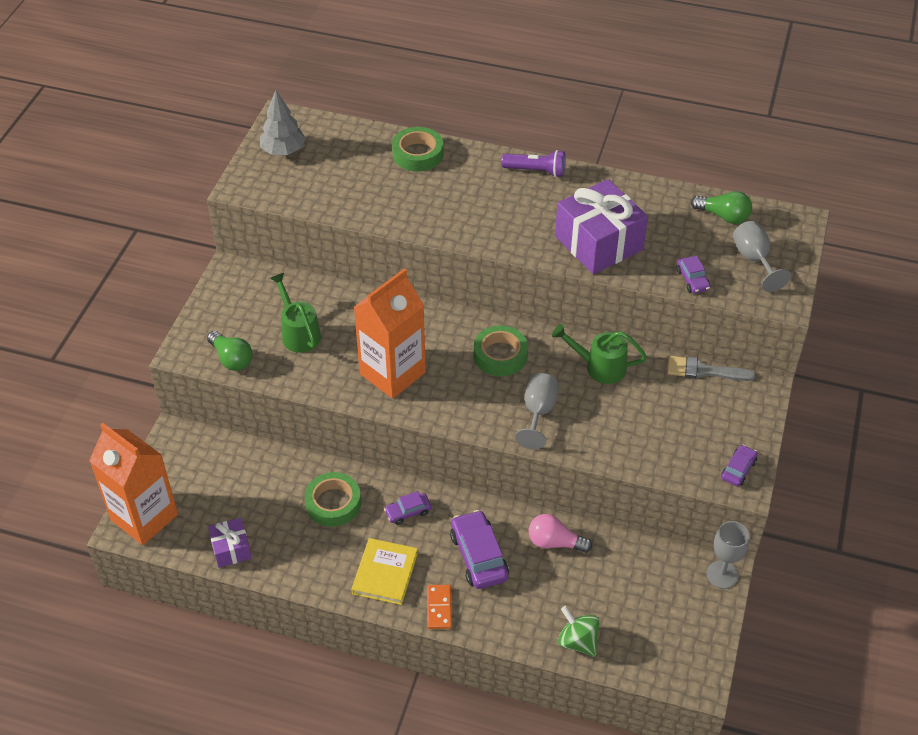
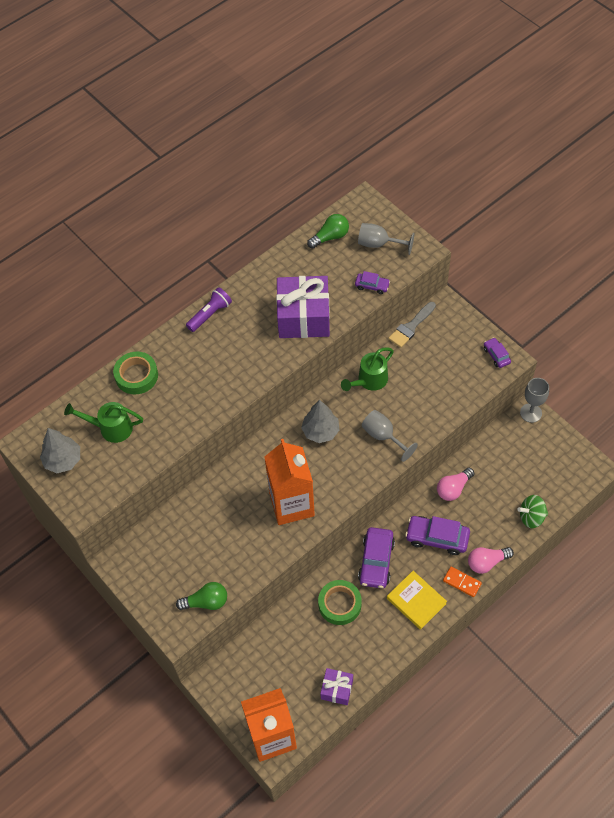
camera: 55 degrees left, 10 degrees up
green watering can [270,273,321,353] -> green watering can moved to [64,402,143,443]
purple car [384,491,432,525] -> purple car [358,527,395,588], size x1.81
green tape [474,325,528,376] -> grey tree [301,400,340,443]
none -> pink light bulb [468,547,514,574]

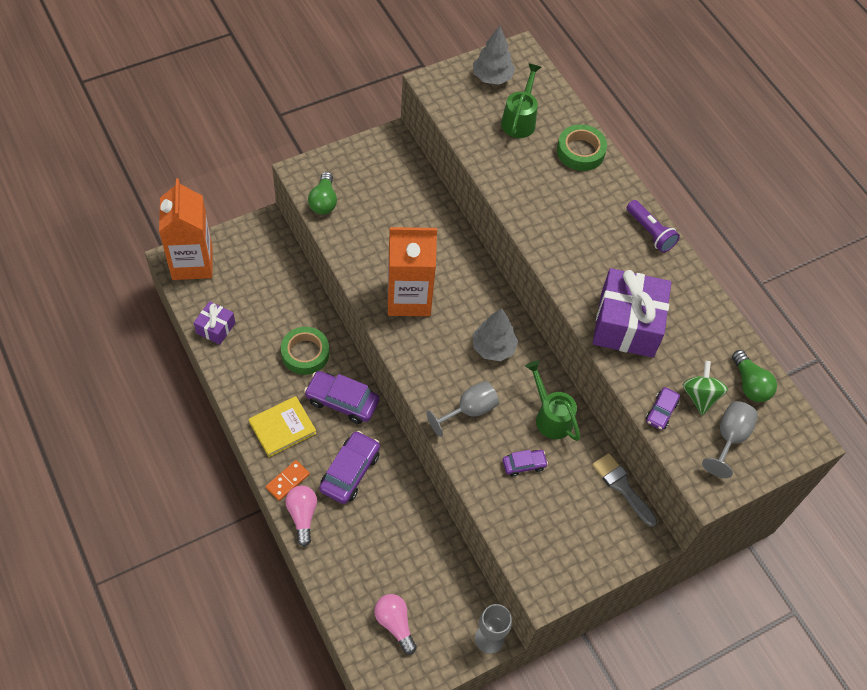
camera: 95 degrees right, 0 degrees up
pink light bulb [437,468,475,501] -> pink light bulb moved to [374,594,417,655]
purple car [484,338,511,368] -> purple car moved to [503,450,548,477]
green spinning top [517,495,548,528] -> green spinning top moved to [683,361,728,415]

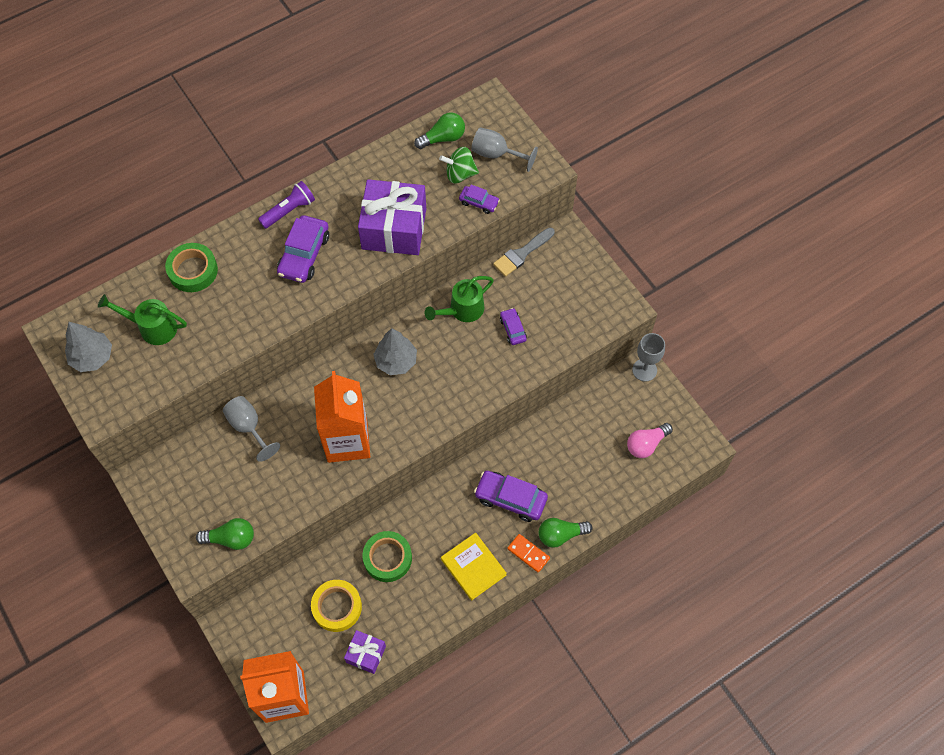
camera: 90 degrees left, 5 degrees up
pink light bulb [285,485,317,547] -> green light bulb [538,518,592,548]
purple car [304,371,380,424] -> purple car moved to [277,215,329,283]
grey goblet [426,381,499,437] -> grey goblet moved to [223,396,280,462]
none -> yellow tape [311,580,362,632]

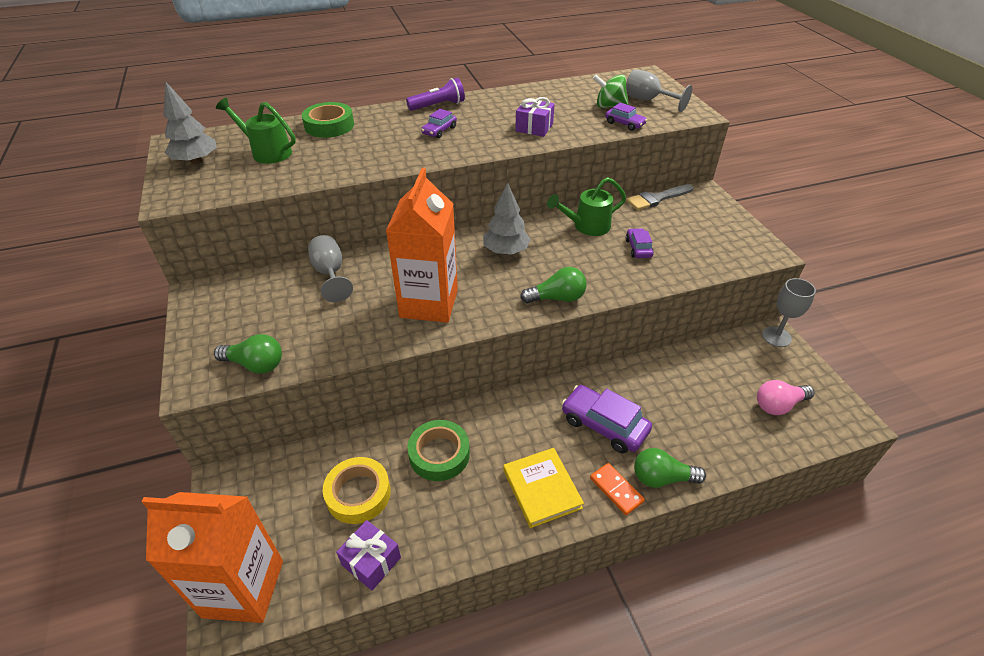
camera: 15 degrees right, 20 degrees down
purple car [277,215,329,283] -> purple car [421,109,457,138], size x0.55
purple gift [358,179,426,255] -> purple gift [515,97,555,137], size x0.51
green light bulb [414,112,465,149] -> green light bulb moved to [520,267,587,303]

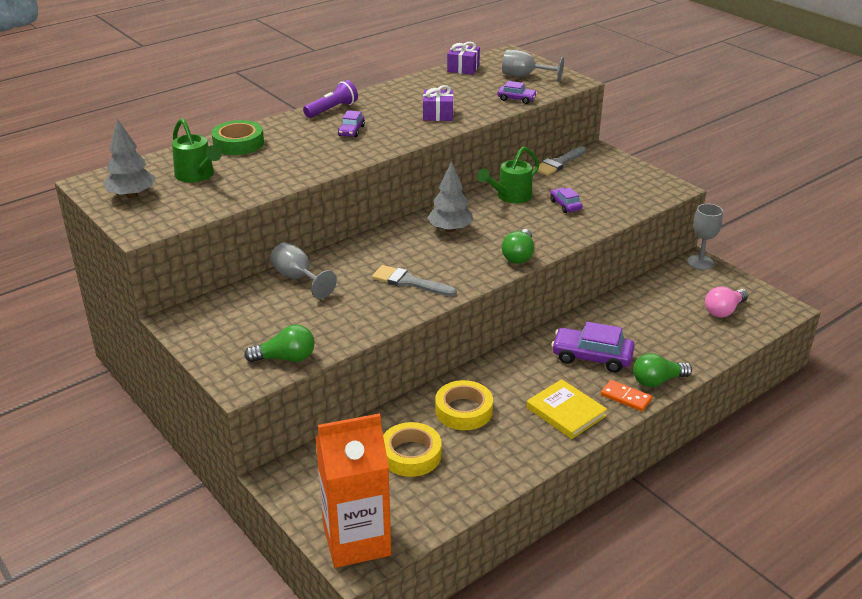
camera: 20 degrees left, 10 degrees down
green watering can [216,98,296,164] -> green watering can turned 135 degrees counterclockwise [172,118,222,183]
purple gift [336,520,401,591] -> purple gift moved to [447,42,480,75]
orange carton [386,168,458,323] -> grey brush [372,265,457,296]
green tape [408,420,470,481] -> yellow tape [435,380,493,430]
green light bulb [520,267,587,303] -> green light bulb turned 135 degrees clockwise [502,229,534,264]
green spinning top [593,74,629,108] -> none

